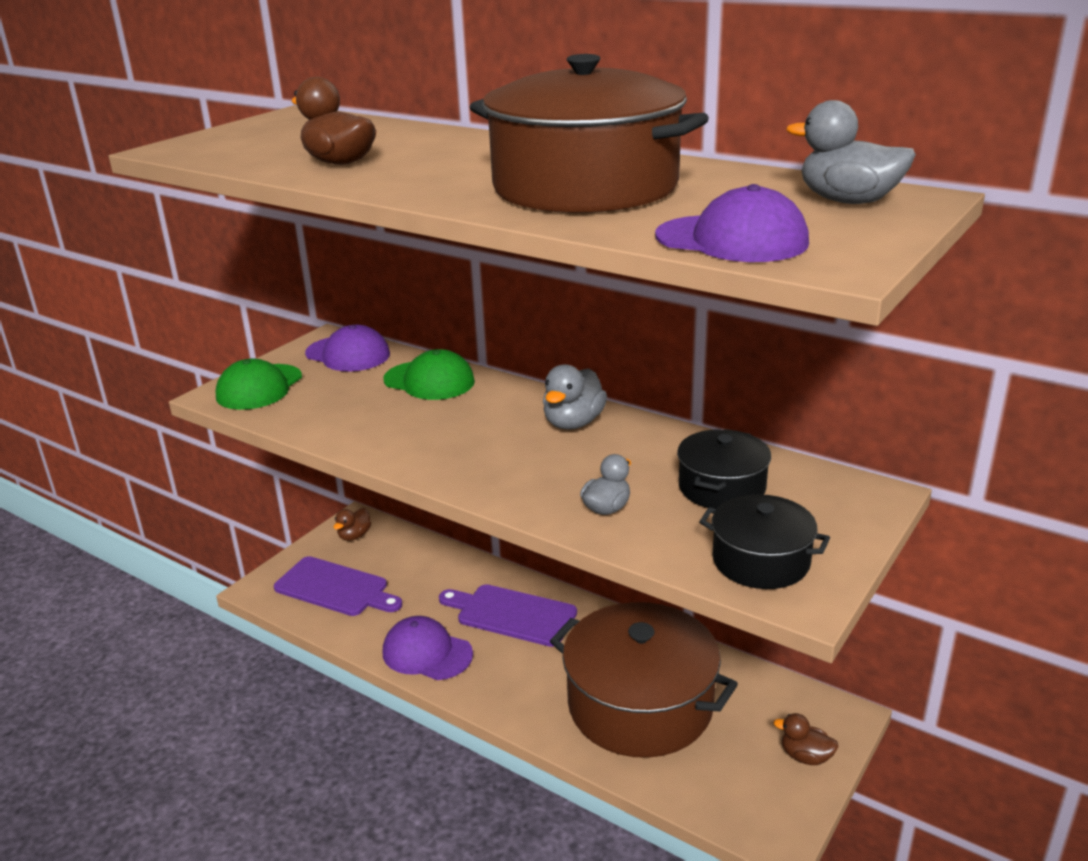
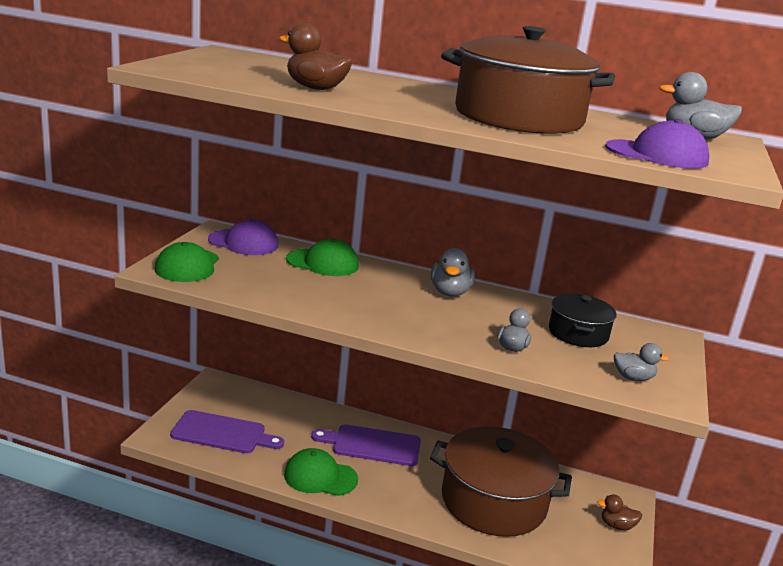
camera: 20 degrees left, 5 degrees down
brown duck [333,508,371,541] -> none
purple cap [383,616,473,680] -> green cap [284,448,358,496]
black pot [699,494,830,589] -> grey duck [614,343,670,381]

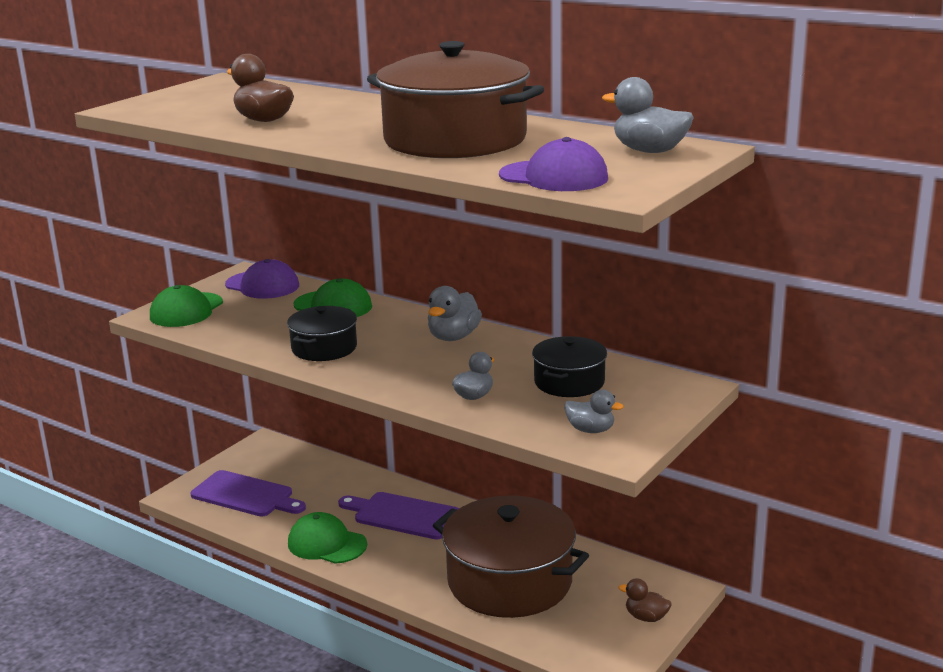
camera: 20 degrees right, 0 degrees up
none -> black pot [287,306,357,361]

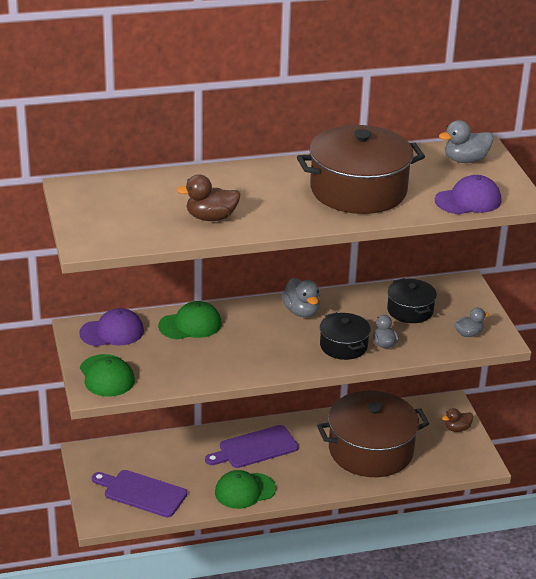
camera: 50 degrees left, 10 degrees up
purple cutting board [191,470,306,517] -> purple cutting board turned 135 degrees counterclockwise [92,470,187,517]
black pot [287,306,357,361] -> black pot moved to [320,312,371,360]

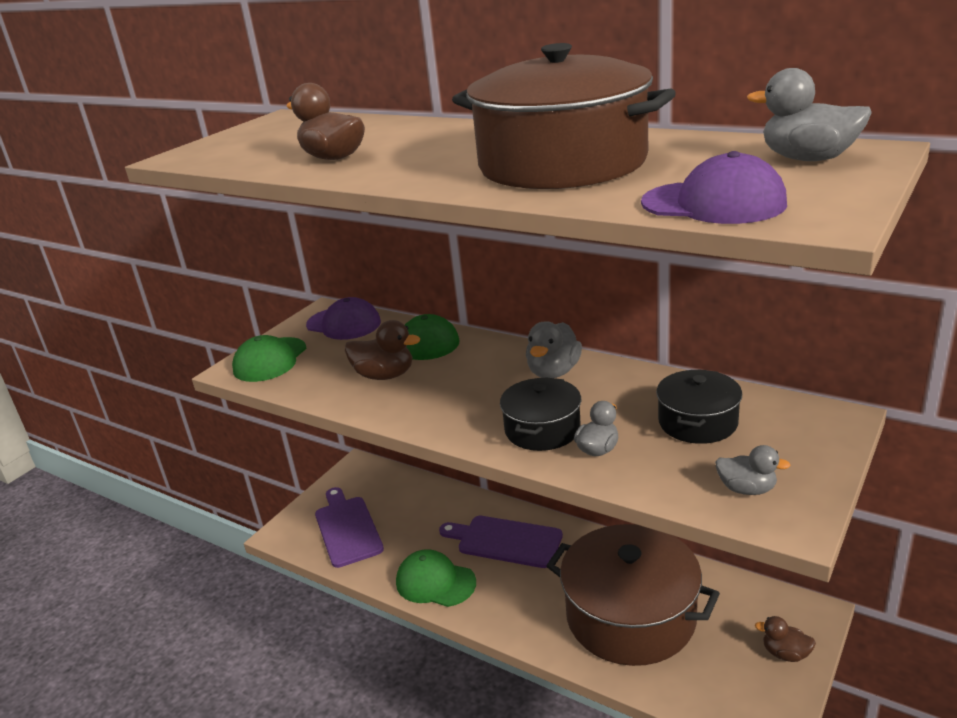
camera: 50 degrees right, 5 degrees down
none -> brown duck [345,320,420,380]

